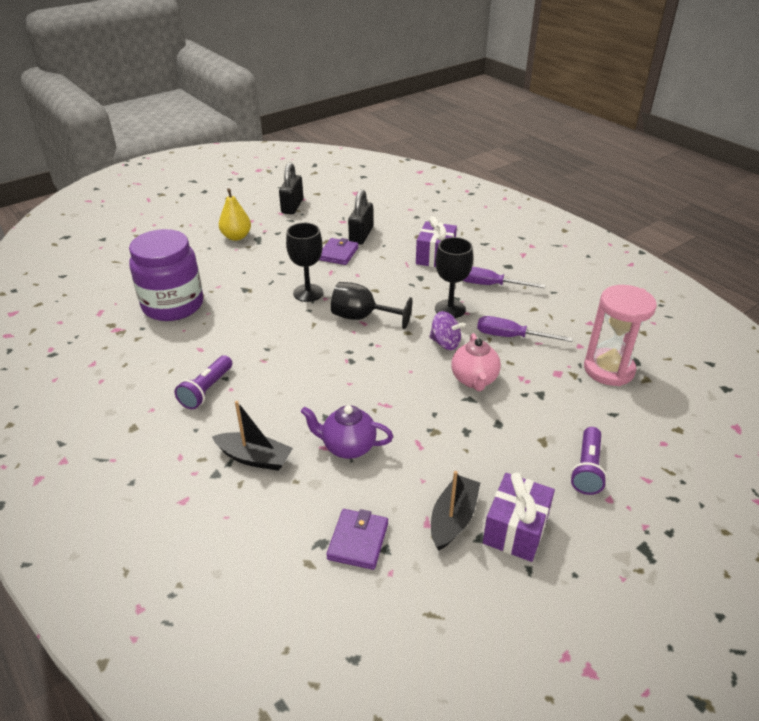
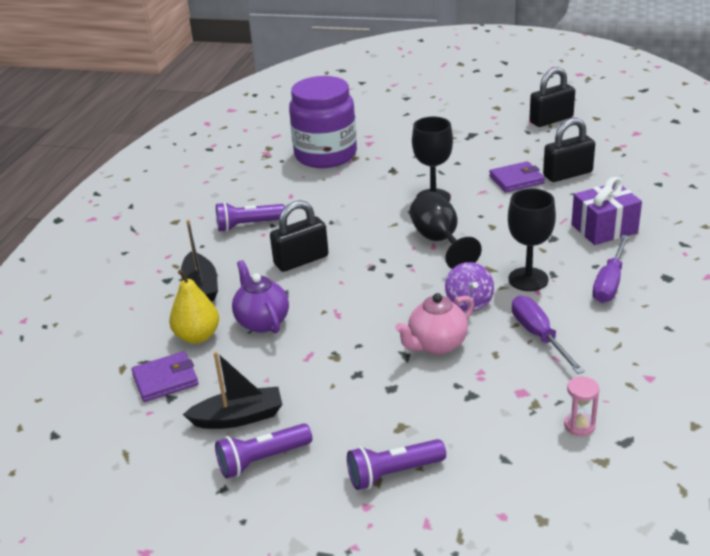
camera: 55 degrees right, 5 degrees down
yellow pear [219,188,251,241] -> yellow pear moved to [169,269,219,344]
purple screwdriver [463,267,546,288] -> purple screwdriver turned 135 degrees counterclockwise [592,235,629,303]
purple gift [483,472,555,562] -> purple flashlight [215,423,312,479]
pink hourglass [584,285,657,386] -> pink hourglass [564,377,599,436], size x0.44
none -> black padlock [270,200,329,272]

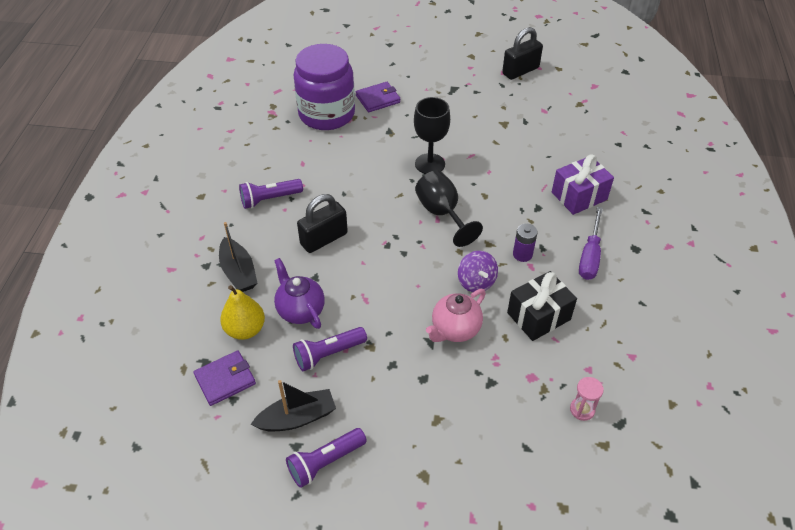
camera: 10 degrees left, 15 degrees up
purple flashlight [347,439,446,490] -> purple flashlight moved to [293,327,367,371]
purple wallet [489,161,545,192] -> purple wallet moved to [356,82,400,112]
black goblet [508,189,556,291] -> purple battery [513,223,537,262]
purple screwdriver [512,296,585,374] -> black gift [507,271,577,341]
black padlock [543,118,595,182] -> none

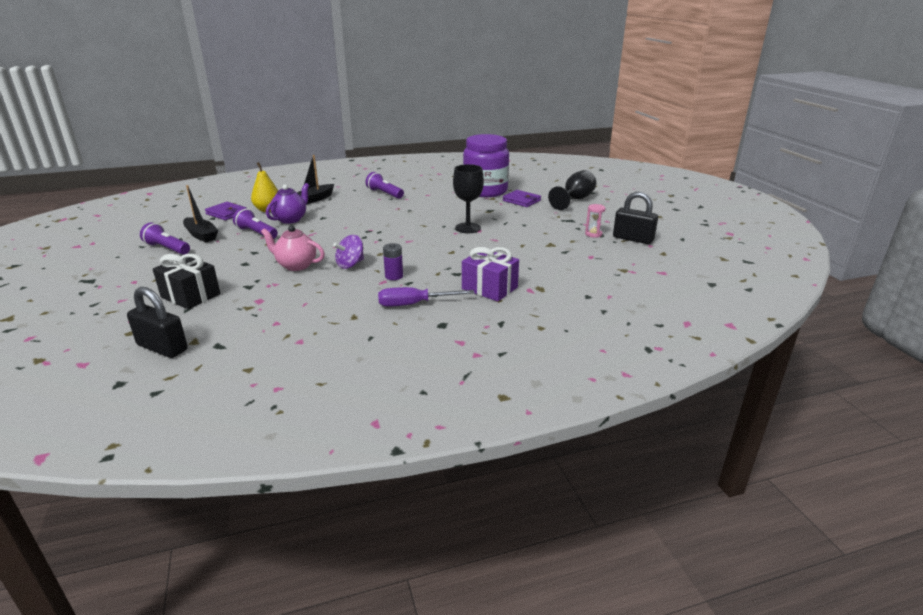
camera: 65 degrees right, 20 degrees down
black padlock [297,194,348,253] -> black padlock moved to [127,287,188,358]
black goblet [415,170,483,247] -> black goblet moved to [548,170,596,210]
black gift [507,271,577,341] -> black gift moved to [153,254,220,309]
pink hourglass [570,377,604,421] -> pink hourglass moved to [585,204,606,238]

